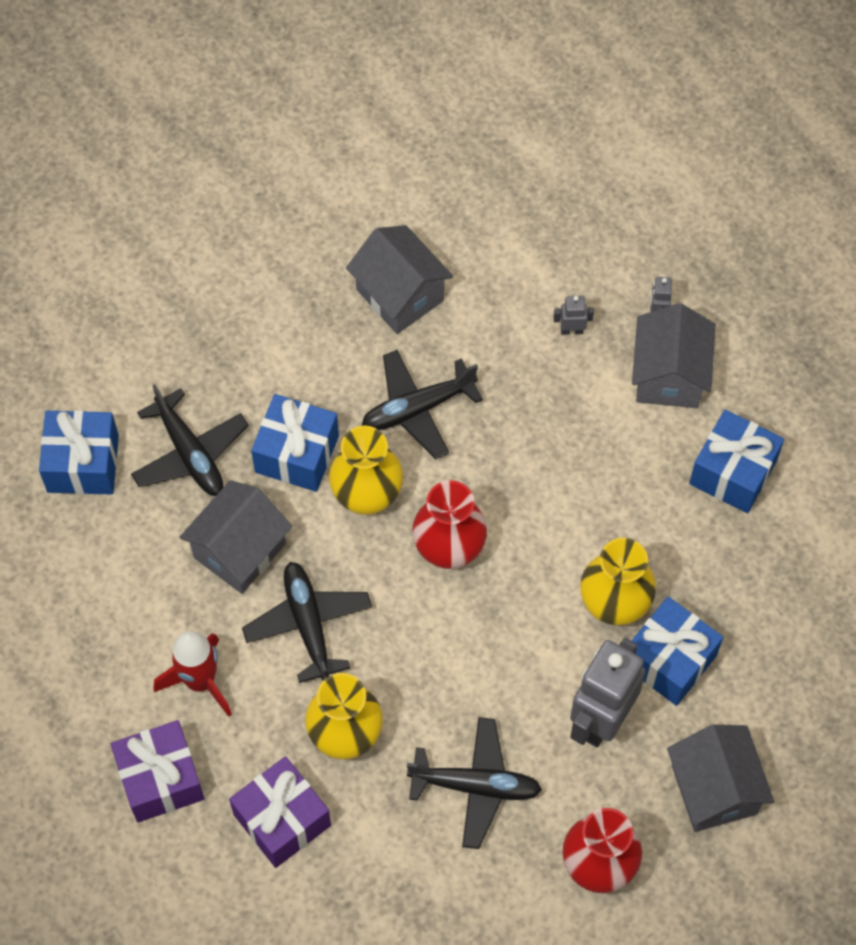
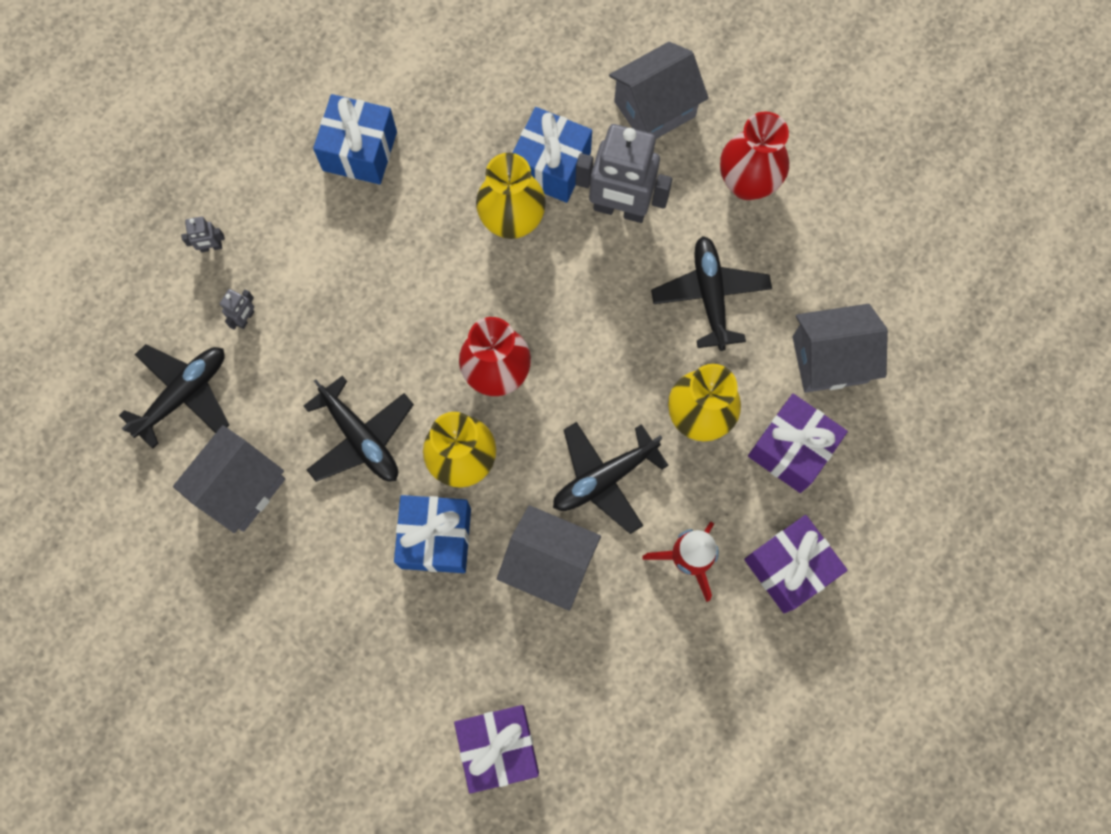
camera: 105 degrees left, 10 degrees up
blue gift [39,410,119,494] -> purple gift [454,705,539,794]
black plane [131,384,249,496] -> black plane moved to [119,344,229,449]
grey robot [554,296,594,335] -> grey robot turned 135 degrees counterclockwise [220,289,255,330]
grey house [632,303,716,408] -> grey house moved to [792,304,888,393]

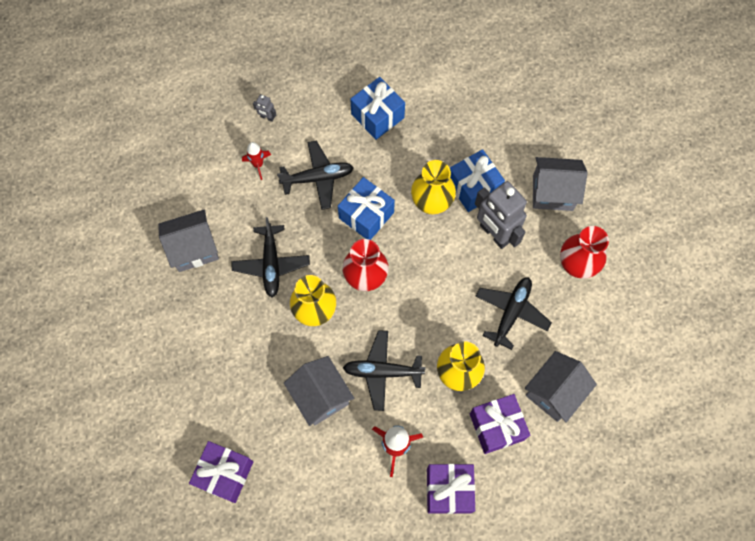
camera: 35 degrees right, 5 degrees down
black plane [119,344,229,449] -> black plane moved to [277,140,354,210]
grey robot [220,289,255,330] -> red rocket [242,142,271,180]
blue gift [394,495,471,573] -> blue gift moved to [338,177,395,240]
grey house [792,304,888,393] -> grey house turned 75 degrees counterclockwise [525,351,597,423]

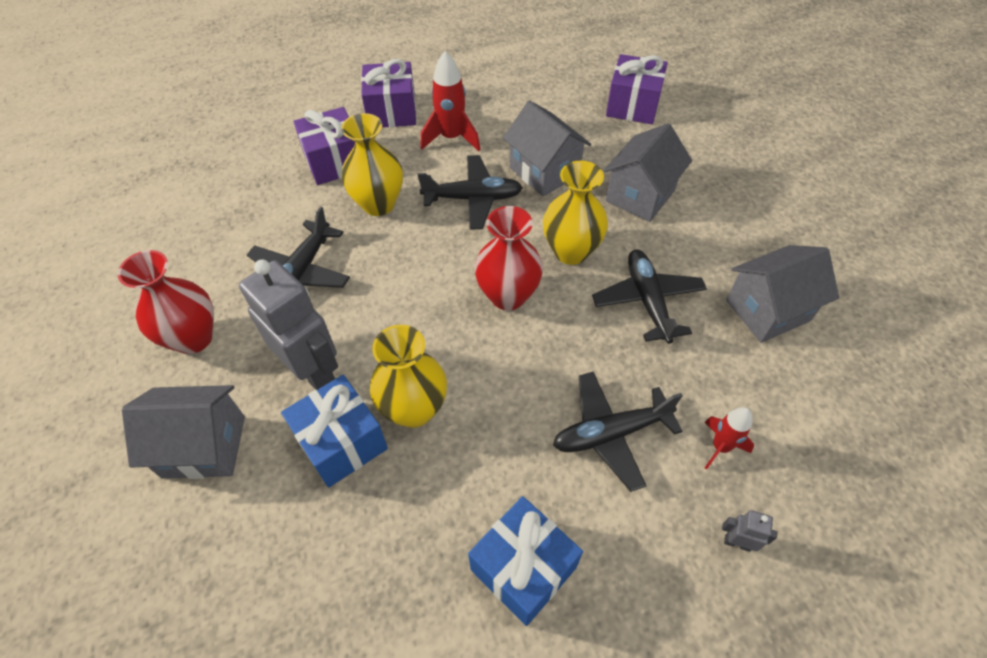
camera: 175 degrees right, 15 degrees down
blue gift [338,177,395,240] -> none
grey house [525,351,597,423] -> grey house moved to [604,123,692,222]

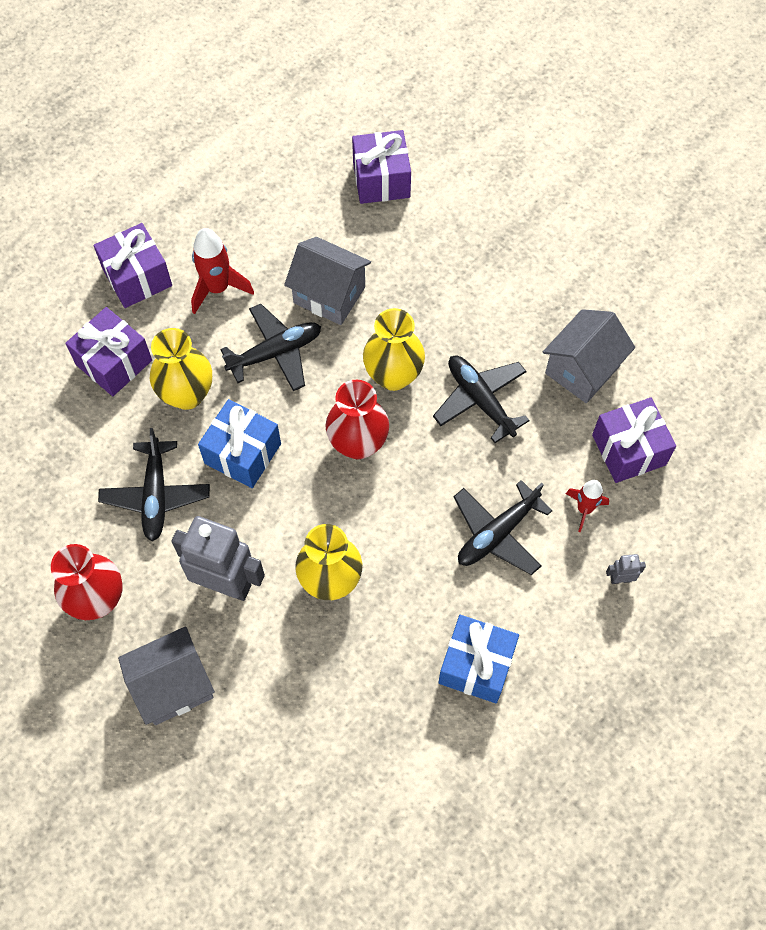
camera: 25 degrees left, 10 degrees up
blue gift [281,375,388,488] -> blue gift moved to [198,399,281,488]
grey house [604,123,692,222] -> none
none -> purple gift [592,397,676,483]

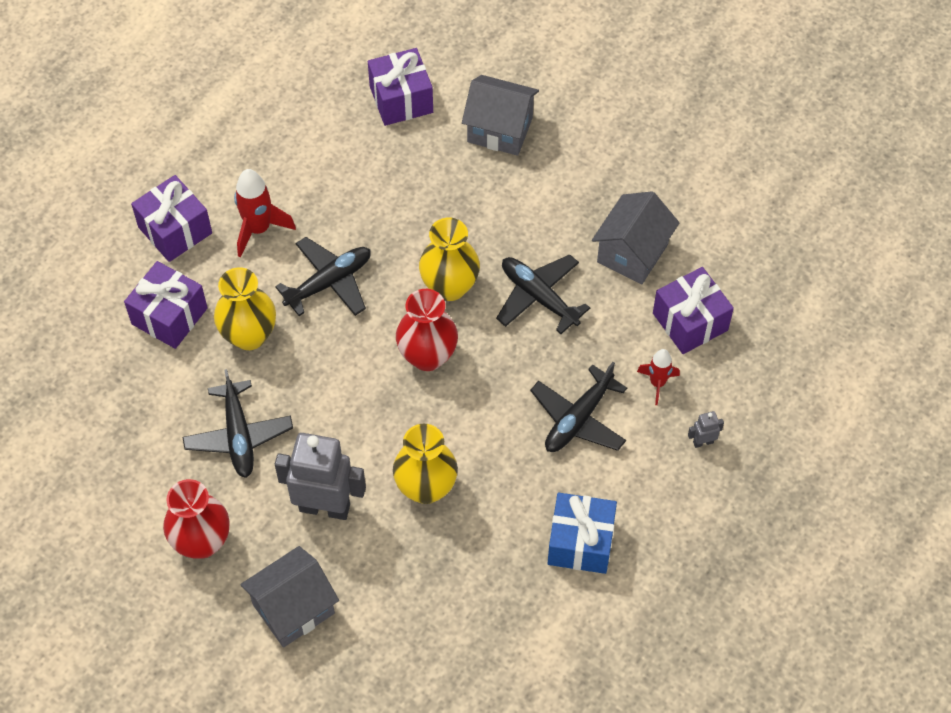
camera: 10 degrees left, 5 degrees down
blue gift [198,399,281,488] -> none
grey house [284,237,371,325] -> grey house moved to [462,75,539,156]

